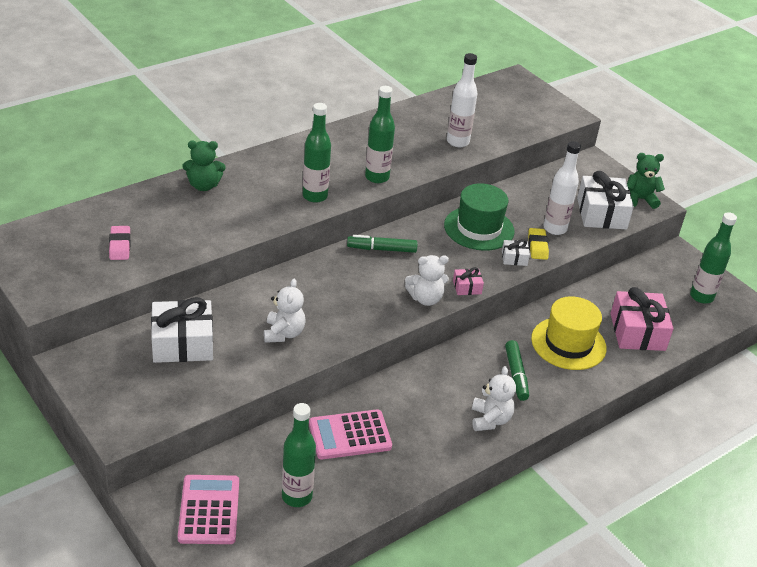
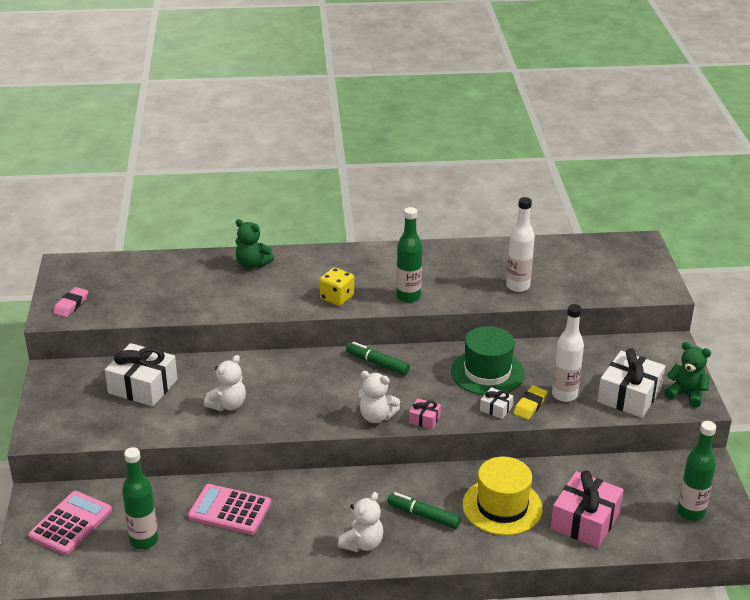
camera: 35 degrees right, 5 degrees down
pink eraser [109,226,130,260] -> pink eraser moved to [53,287,88,317]
green bottle [303,103,331,203] -> yellow dice [320,267,354,306]
green marker [505,340,529,401] -> green marker turned 90 degrees clockwise [387,492,461,529]

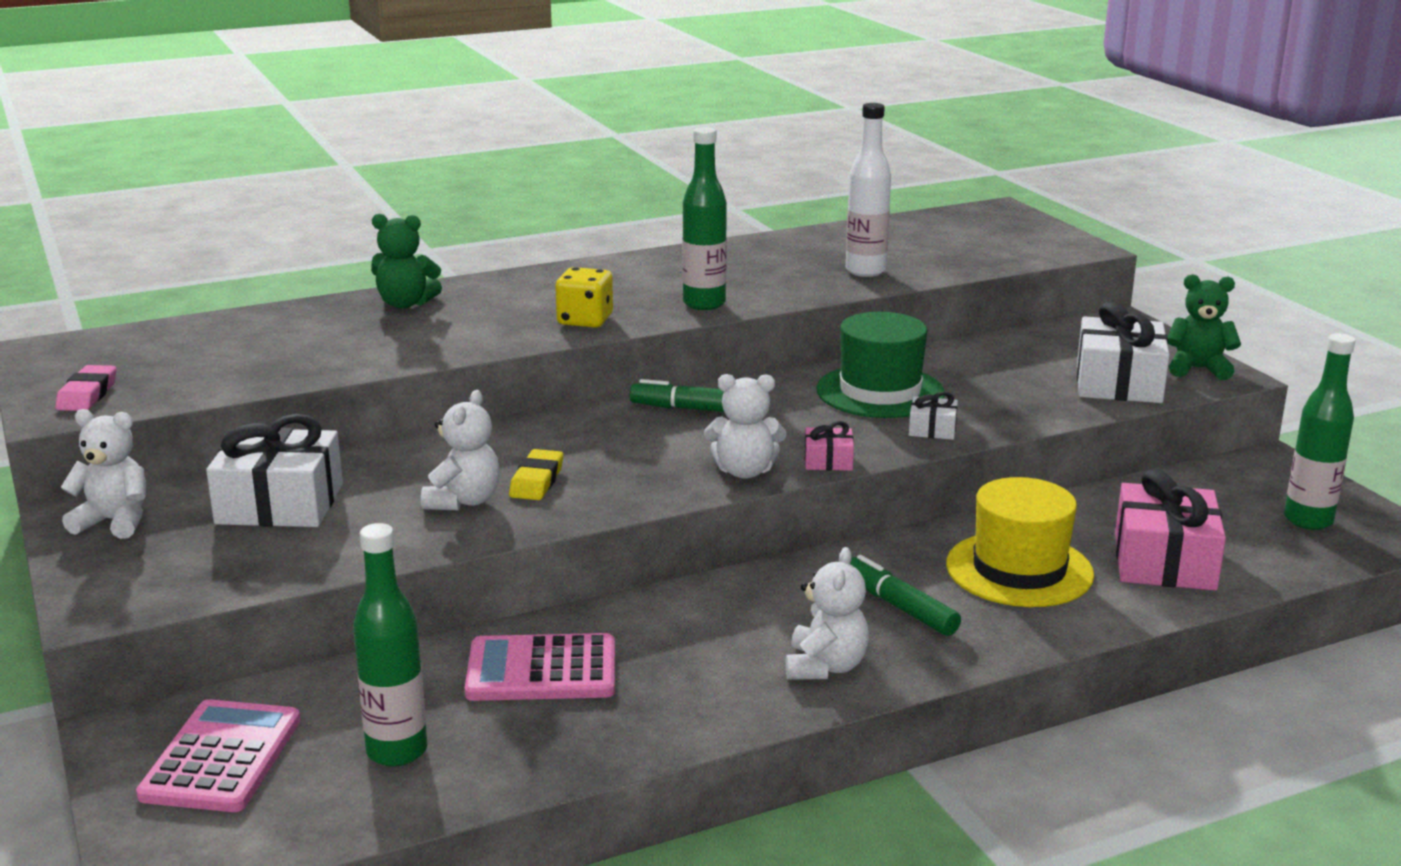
camera: 20 degrees left, 10 degrees down
green marker [387,492,461,529] -> green marker turned 45 degrees clockwise [850,555,961,636]
yellow eraser [513,386,547,420] -> yellow eraser moved to [509,449,563,500]
white bottle [552,304,584,402] -> none
none -> white teddy bear [60,409,146,539]

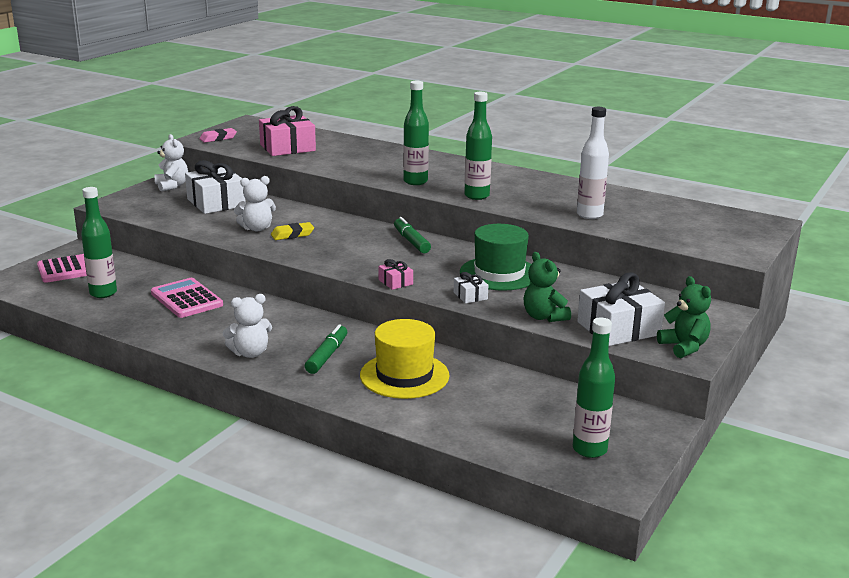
camera: 55 degrees right, 0 degrees up
green teddy bear [371,214,442,308] -> green teddy bear moved to [523,252,571,322]
yellow dice [555,267,613,328] -> green bottle [403,81,429,185]
white teddy bear [704,374,786,479] -> none
pink gift [1115,469,1226,590] -> pink gift moved to [259,106,316,156]

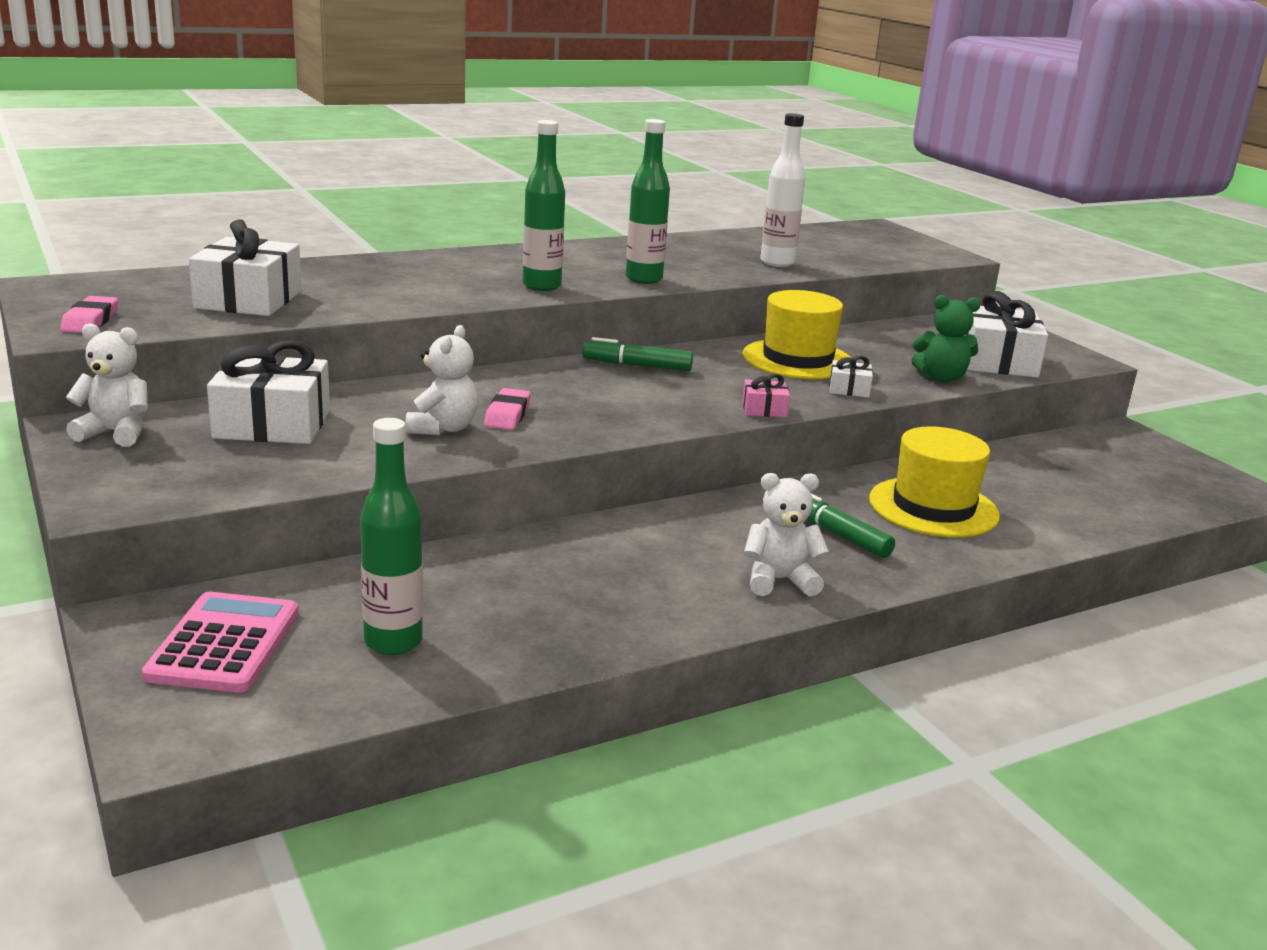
camera: 60 degrees left, 0 degrees up
pink calculator [151,278,223,318] -> none
white teddy bear [223,294,272,358] -> white teddy bear turned 105 degrees counterclockwise [744,473,829,596]
pink gift [259,106,316,156] -> white gift [189,219,302,316]
yellow eraser [271,222,314,240] -> pink eraser [484,388,531,430]
green hat [460,224,531,291] -> yellow hat [742,290,851,379]
green bottle [573,318,615,458] -> none
green teddy bear [657,276,711,358] -> none

